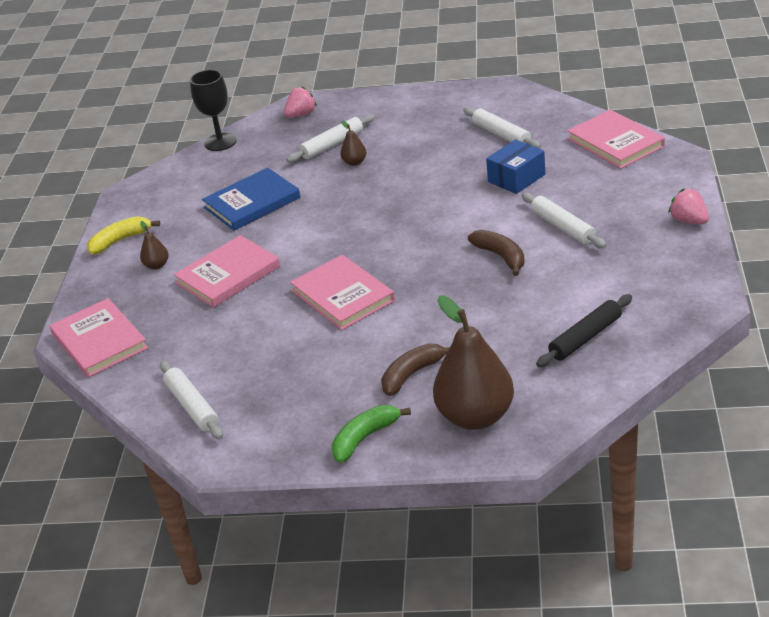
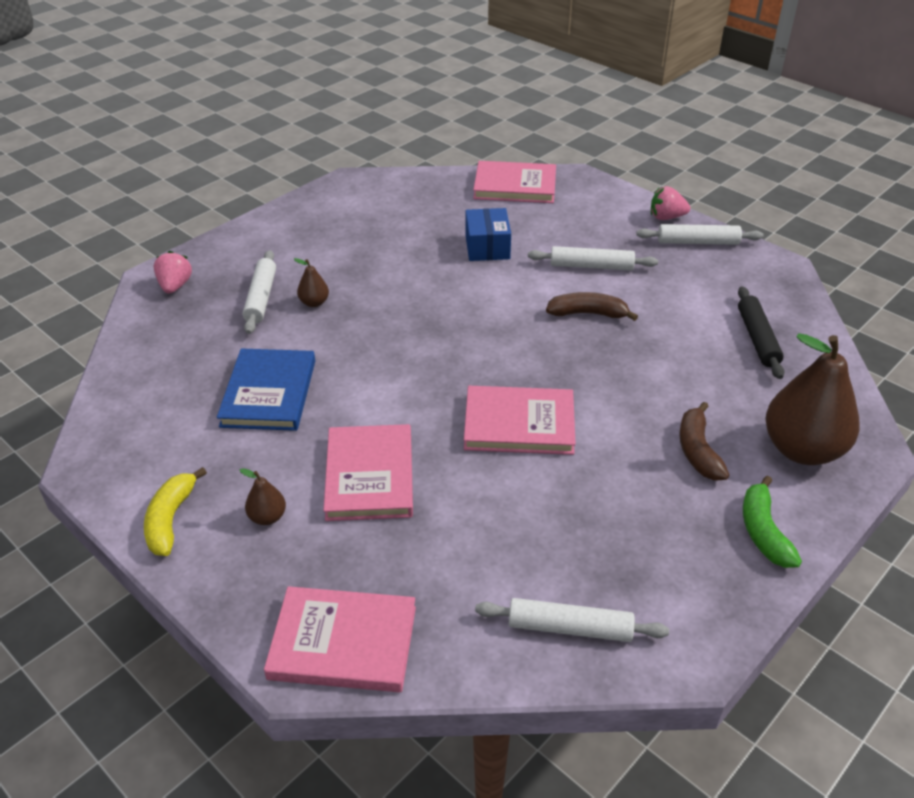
camera: 55 degrees left, 5 degrees up
black goblet [190,70,237,151] -> none
white rolling pin [463,107,541,149] -> white rolling pin moved to [636,224,763,245]

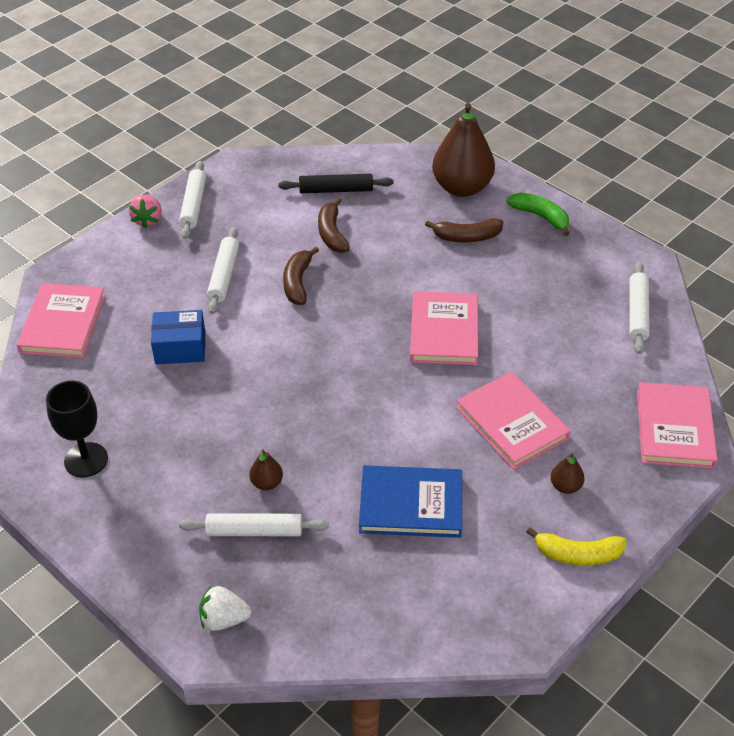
camera: 90 degrees left, 5 degrees up
pink strawberry [154,251,192,294] -> white strawberry [199,585,251,631]
pink book [323,424,413,521] -> pink book turned 60 degrees clockwise [456,372,571,470]
green banana [743,476,802,568] -> green banana turned 135 degrees counterclockwise [507,193,570,236]
none -> black goblet [46,381,108,477]
none -> brown banana [318,198,350,253]

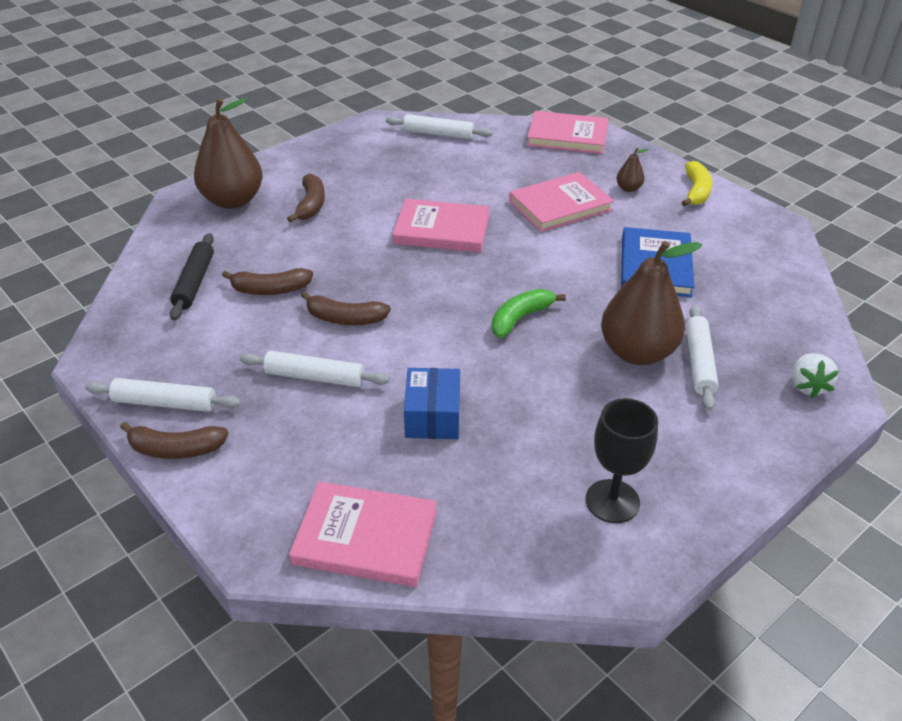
camera: 85 degrees left, 5 degrees down
pink strawberry [129,194,162,229] -> brown banana [120,422,229,459]
brown pear [249,450,283,490] -> brown pear [601,241,702,365], size x2.33
green banana [507,193,570,236] -> green banana moved to [492,289,566,338]

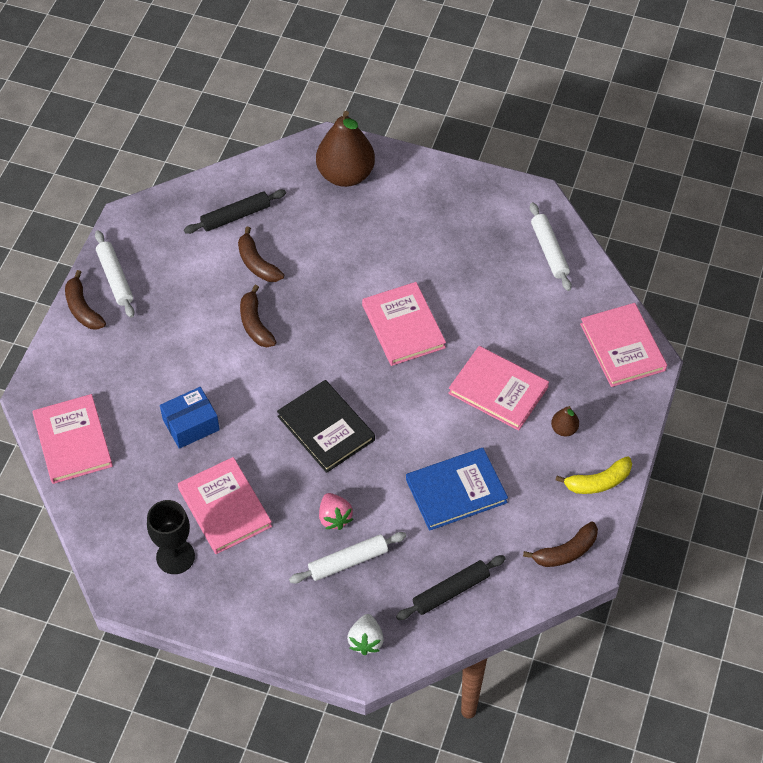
camera: 60 degrees right, 15 degrees up
white rolling pin [240,351,390,387] -> none
brown banana [287,174,325,223] -> brown banana moved to [523,521,598,567]
green banana [492,289,566,338] -> black book [277,380,375,473]
brown pear [601,241,702,365] -> pink strawberry [319,493,353,530]
white strawberry [792,353,839,398] -> white strawberry turned 60 degrees counterclockwise [347,614,384,655]
none -> pink book [178,457,272,554]
none -> black rolling pin [396,555,506,620]

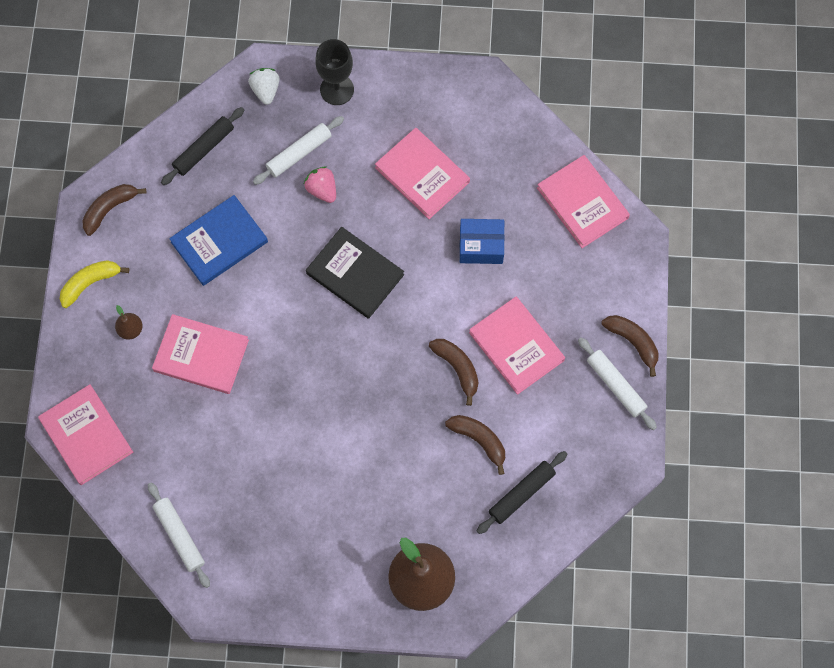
camera: 165 degrees right, 15 degrees up
black goblet [147,500,195,574] -> black goblet moved to [315,39,354,105]
blue box [160,387,220,449] -> blue box turned 45 degrees clockwise [460,219,505,264]
pink book [362,282,446,366] -> pink book moved to [469,297,565,395]

